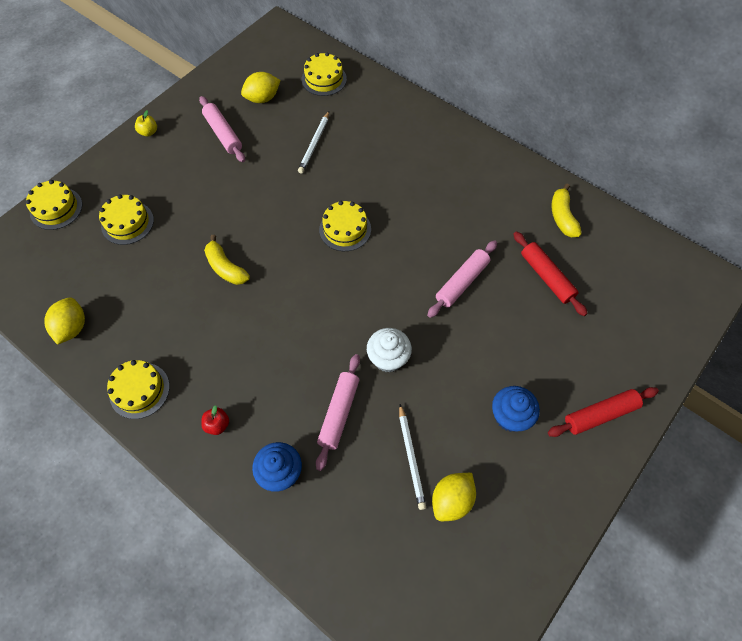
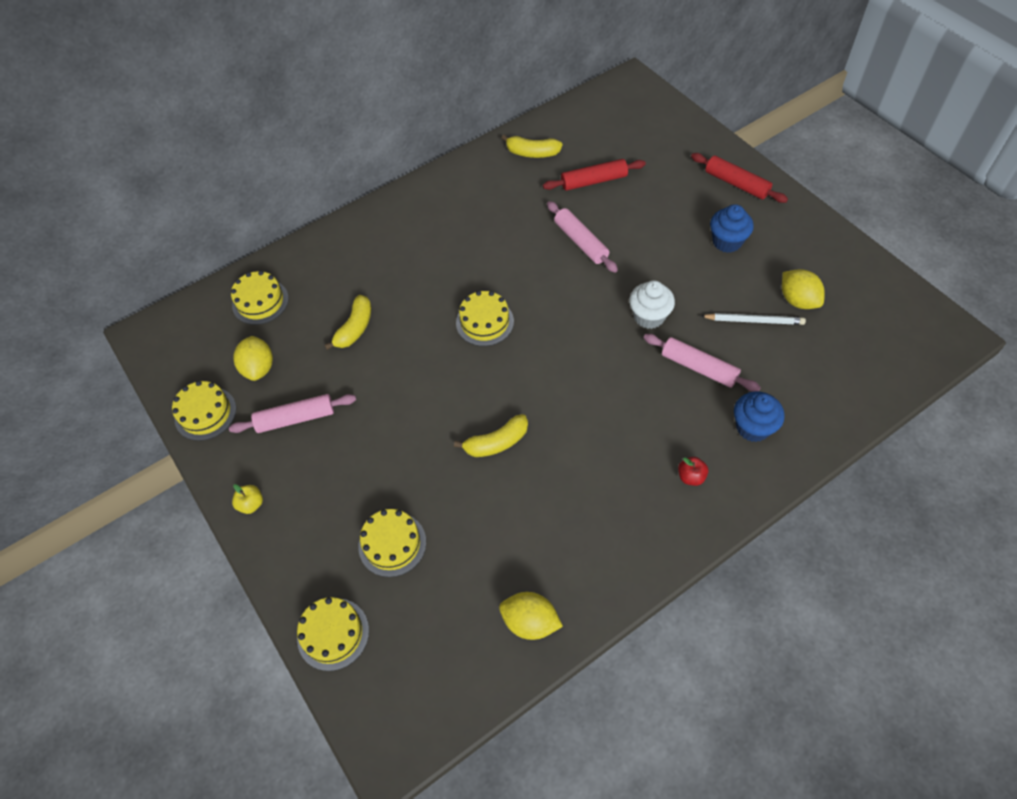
camera: 70 degrees left, 5 degrees down
yellow cake [107,360,170,419] -> yellow cake moved to [172,381,236,441]
white pencil [298,111,329,173] -> yellow banana [324,295,371,350]
red rolling pin [548,387,659,437] -> red rolling pin turned 45 degrees counterclockwise [691,153,788,203]

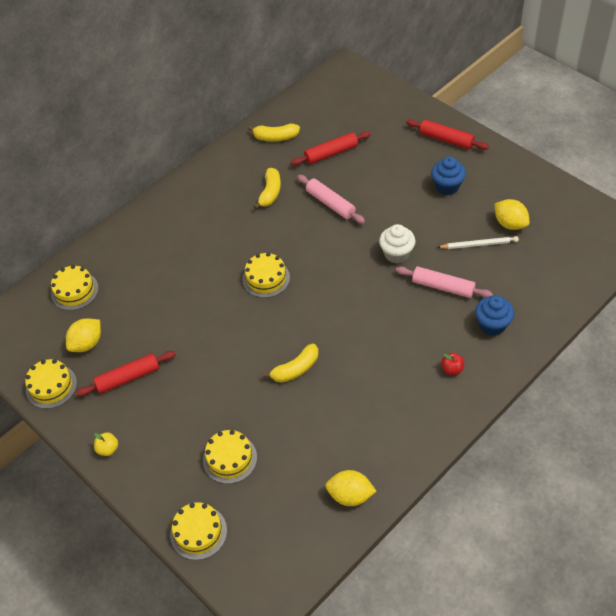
camera: 10 degrees left, 5 degrees down
pink rolling pin [229,394,356,433] -> red rolling pin [76,351,176,396]
yellow lemon [233,336,273,381] -> yellow lemon turned 60 degrees clockwise [66,318,101,352]
yellow banana [324,295,371,350] -> yellow banana moved to [254,168,281,209]

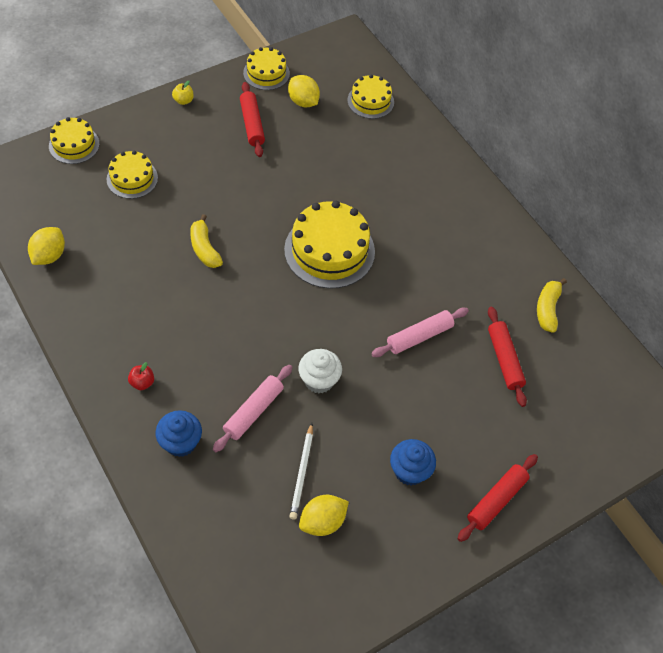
camera: 95 degrees right, 5 degrees up
yellow cake [242,252,290,298] -> yellow cake [284,201,375,289], size x1.73
yellow banana [254,168,281,209] -> none

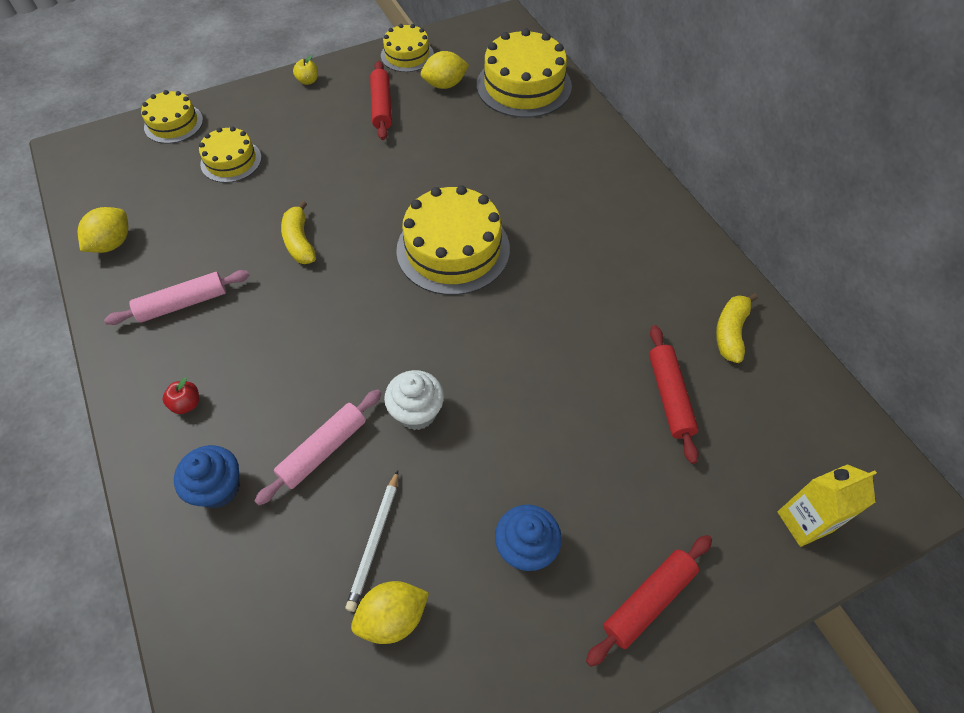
camera: 10 degrees right, 0 degrees up
yellow lemon [288,75,320,107] -> yellow lemon turned 75 degrees counterclockwise [421,51,469,89]
yellow cake [347,74,394,119] -> yellow cake [477,28,572,118], size x1.73
pink rolling pin [371,308,469,357] -> pink rolling pin moved to [104,270,250,325]
none -> yellow carton [777,464,877,547]

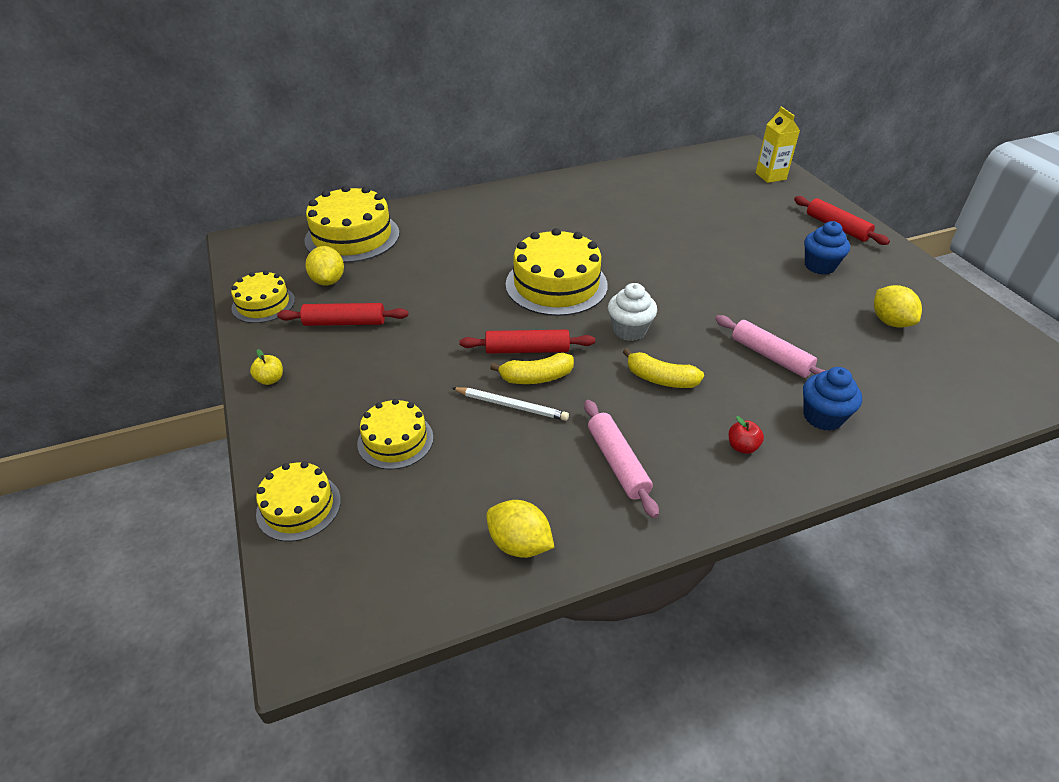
camera: 85 degrees left, 15 degrees down
white pencil [345,470,398,612] -> white pencil moved to [452,387,569,421]
white cupcake [384,370,444,430] -> white cupcake moved to [608,283,657,341]
red rolling pin [649,325,699,464] -> red rolling pin moved to [459,330,595,354]
yellow banana [716,293,758,363] -> yellow banana moved to [623,348,704,388]

